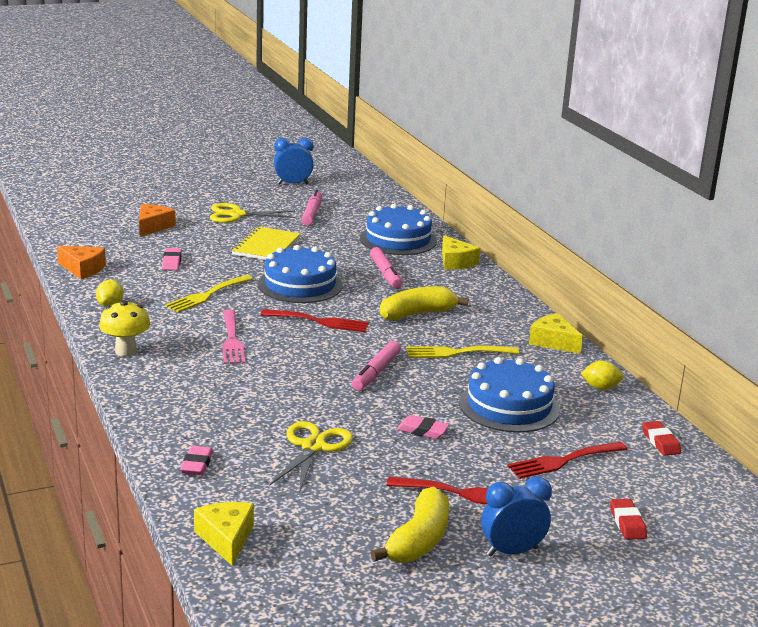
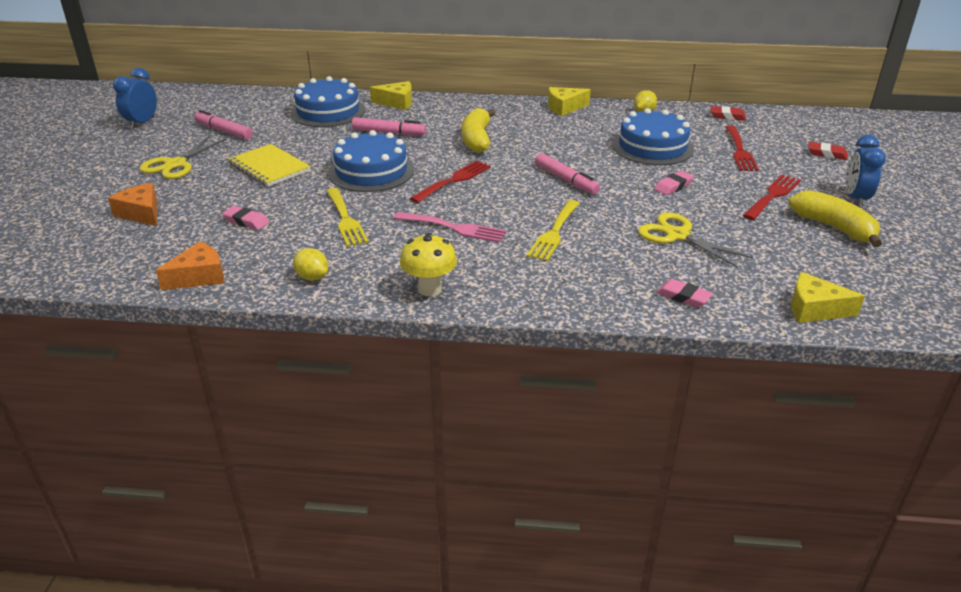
camera: 60 degrees left, 10 degrees up
yellow fork [406,346,519,358] -> yellow fork moved to [527,200,580,261]

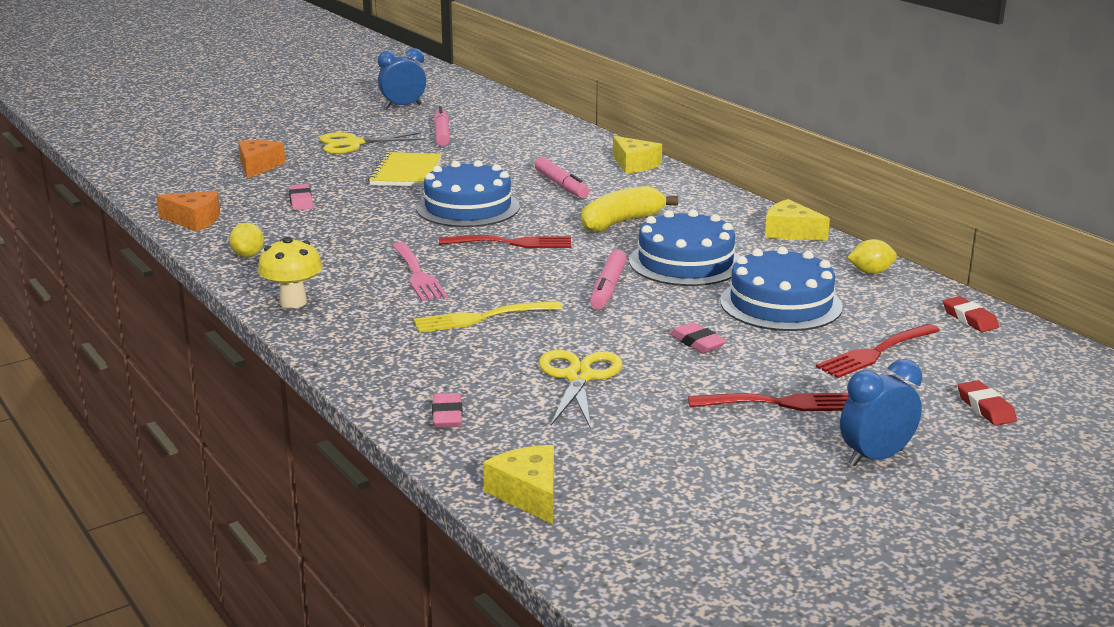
camera: 50 degrees right, 10 degrees down
blue cake [290,76,365,127] -> blue cake moved to [629,210,740,286]
yellow fork [327,188,369,247] -> none
pink eraser [654,171,694,195] -> pink eraser turned 45 degrees clockwise [670,322,727,353]
yellow banana [788,190,882,247] -> none

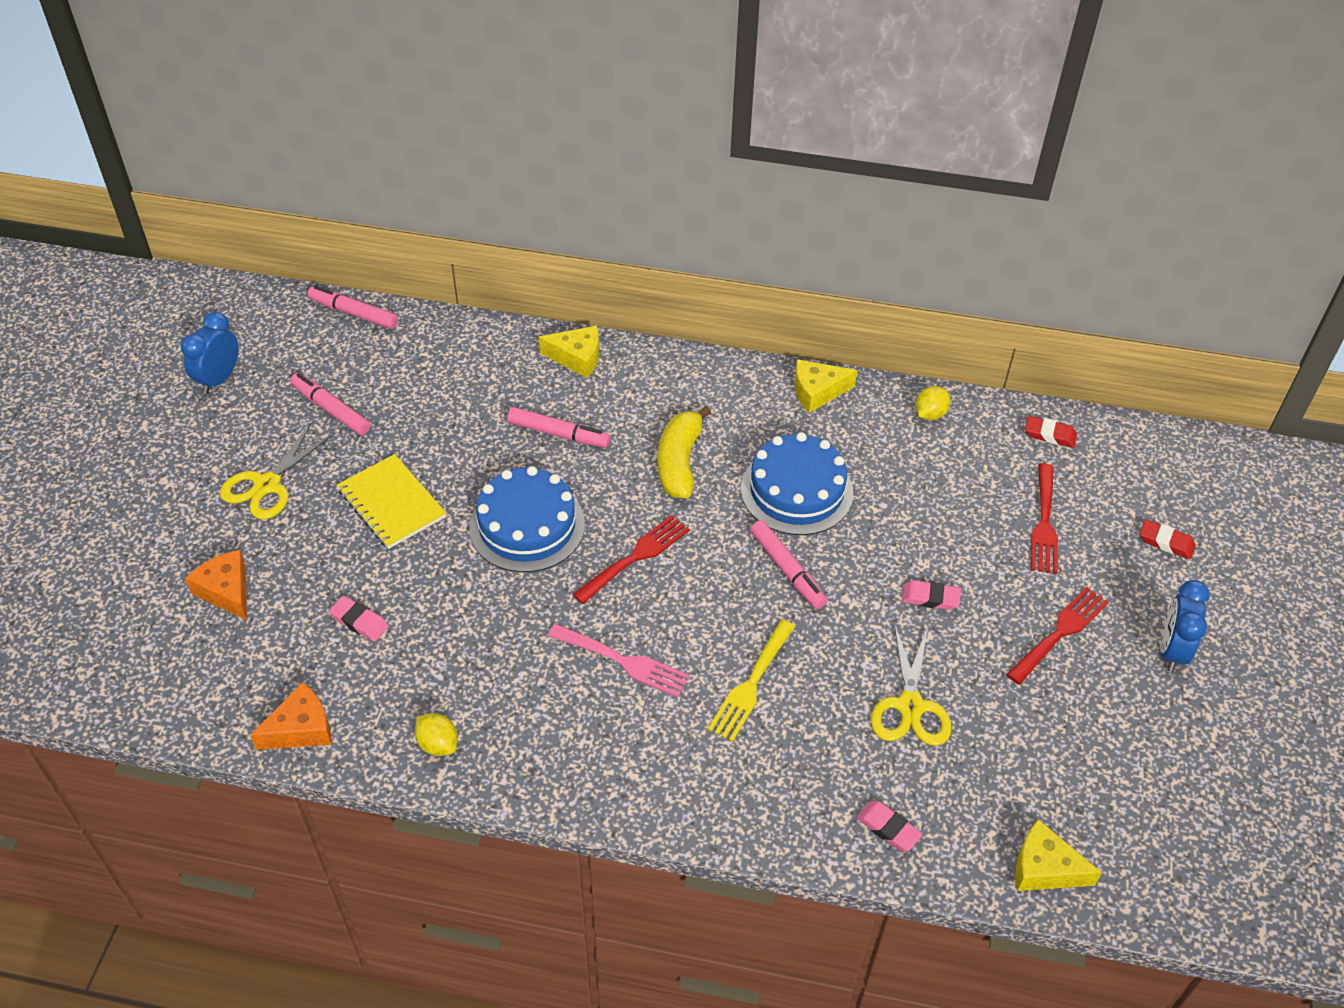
camera: 45 degrees left, 25 degrees up
yellow mushroom [258,237,322,308] -> none
yellow scissors [539,350,623,429] -> yellow scissors turned 135 degrees counterclockwise [871,623,951,746]
blue cake [720,247,843,331] -> none
none -> pink marker [308,285,398,329]

